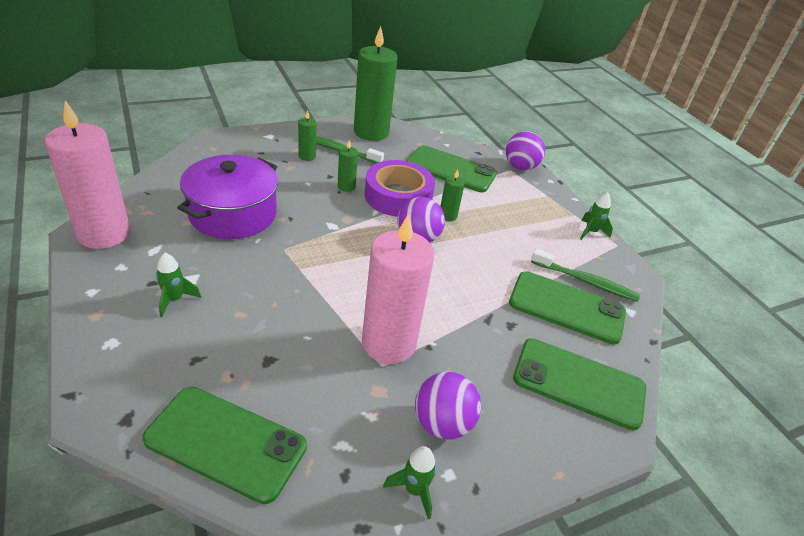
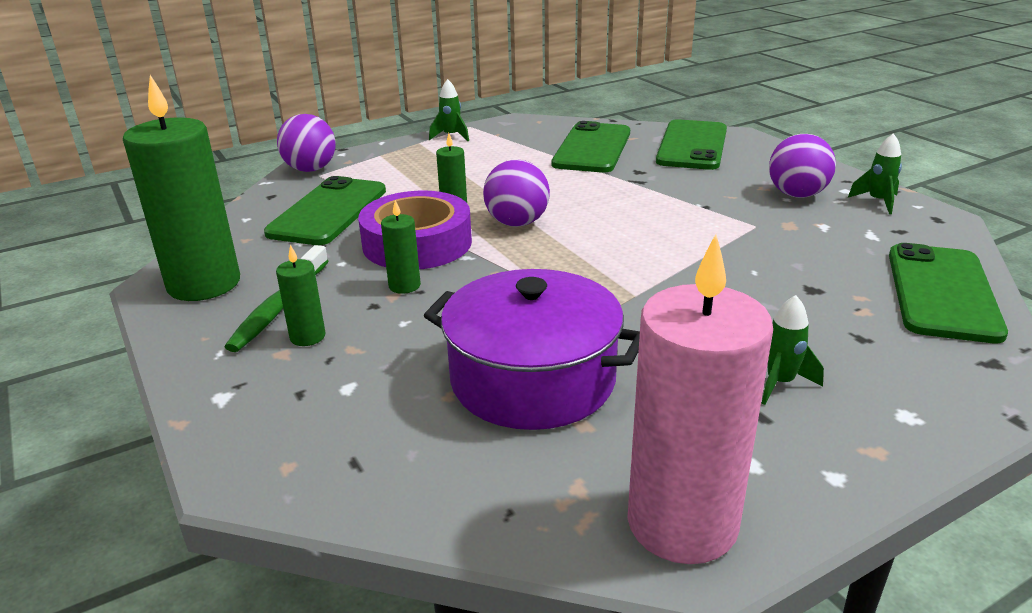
camera: 90 degrees left, 10 degrees down
pink candle [362,213,434,364] -> none
green toothbrush [531,249,640,302] -> none

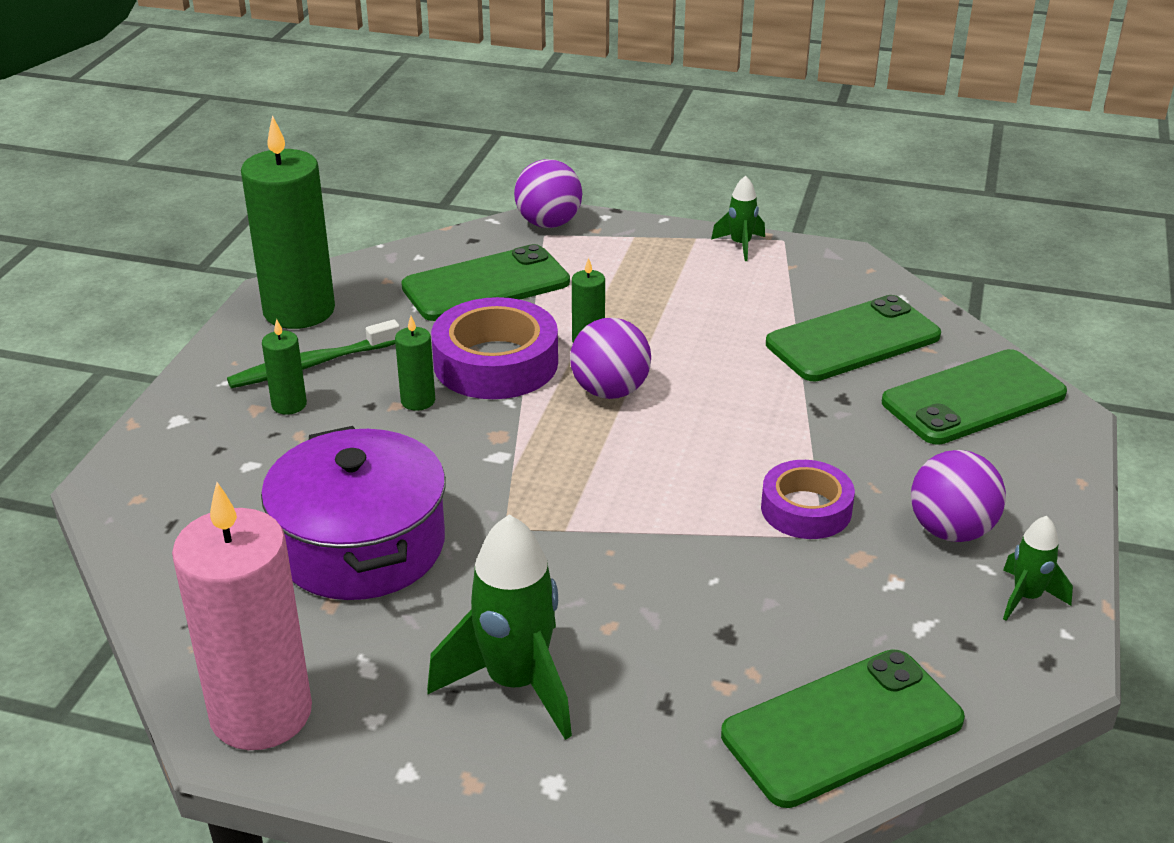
camera: 45 degrees right, 5 degrees up
green rocket [761,295,824,405] -> green rocket [427,515,572,740], size x1.92
none -> purple tape [761,460,855,539]

